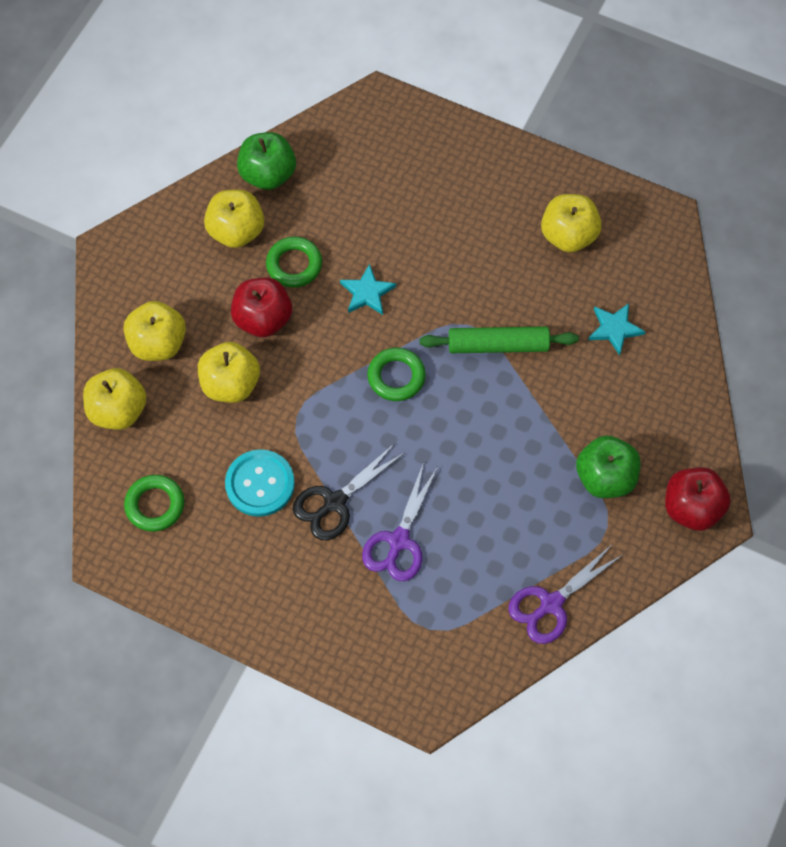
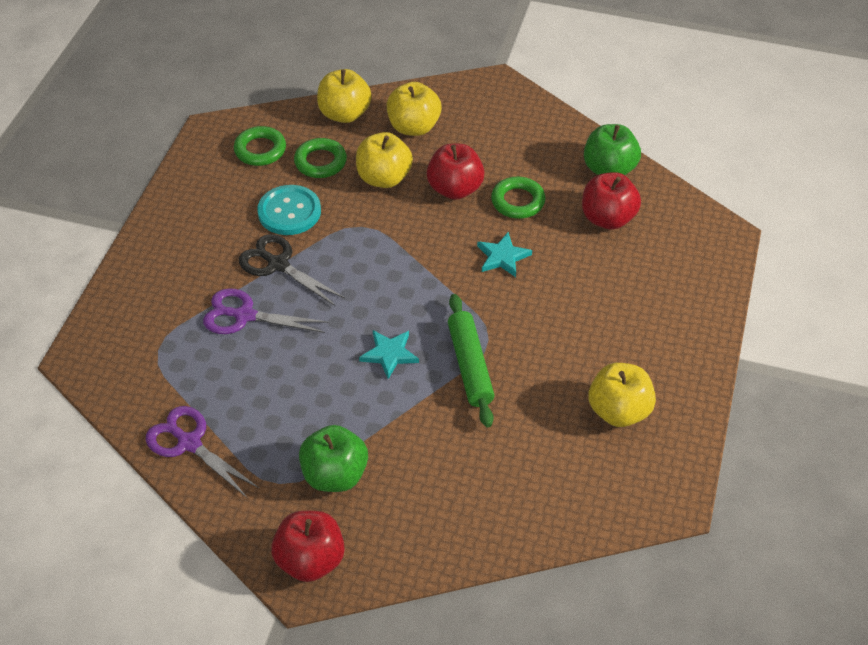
camera: 80 degrees right, 15 degrees down
yellow apple [204,189,264,248] -> none
green ring [367,348,426,401] -> green ring moved to [294,138,347,178]
turquoise star [588,303,646,355] -> turquoise star moved to [359,330,419,379]
none -> red apple [582,172,641,230]

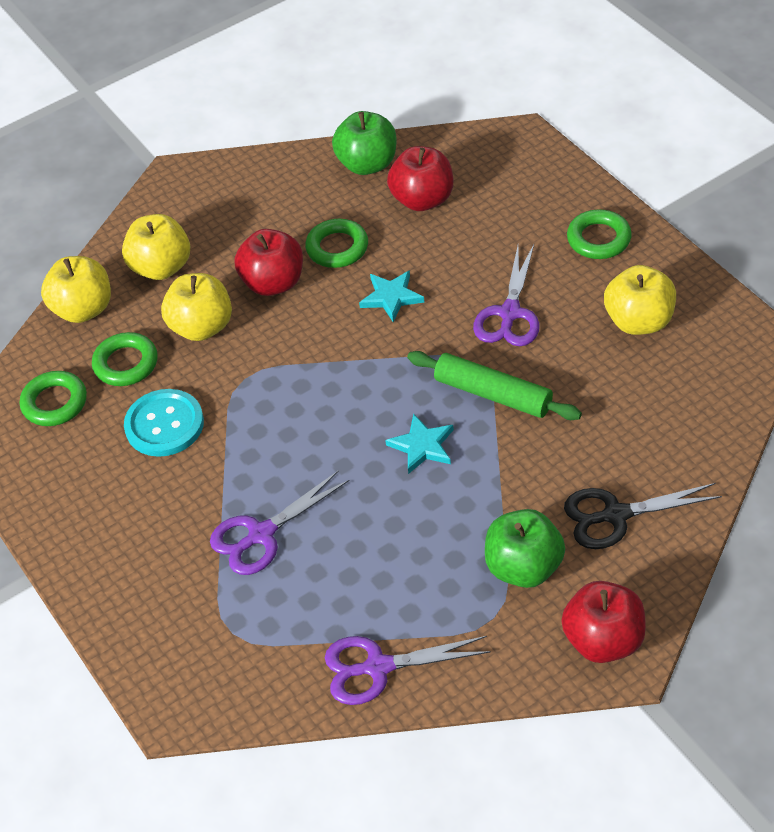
camera: 45 degrees left, 0 degrees up
black scissors [239,234,345,306] -> black scissors moved to [564,483,722,549]
none -> purple scissors [473,244,539,346]
none -> green ring [567,209,632,259]

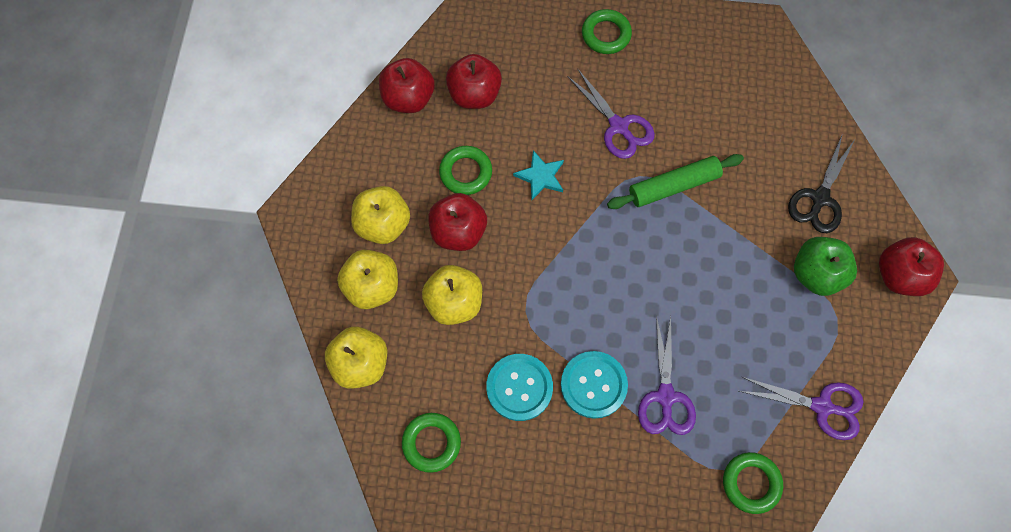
camera: 55 degrees left, 20 degrees up
green ring [92,332,158,386] -> green ring moved to [723,452,783,514]
purple scissors [325,636,491,705] -> purple scissors turned 105 degrees counterclockwise [739,377,863,440]
green apple [332,111,396,175] -> red apple [379,58,435,113]
turquoise star [385,413,454,474] -> none
yellow apple [604,265,676,335] -> yellow apple moved to [351,186,410,244]
none -> turquoise button [561,351,628,419]

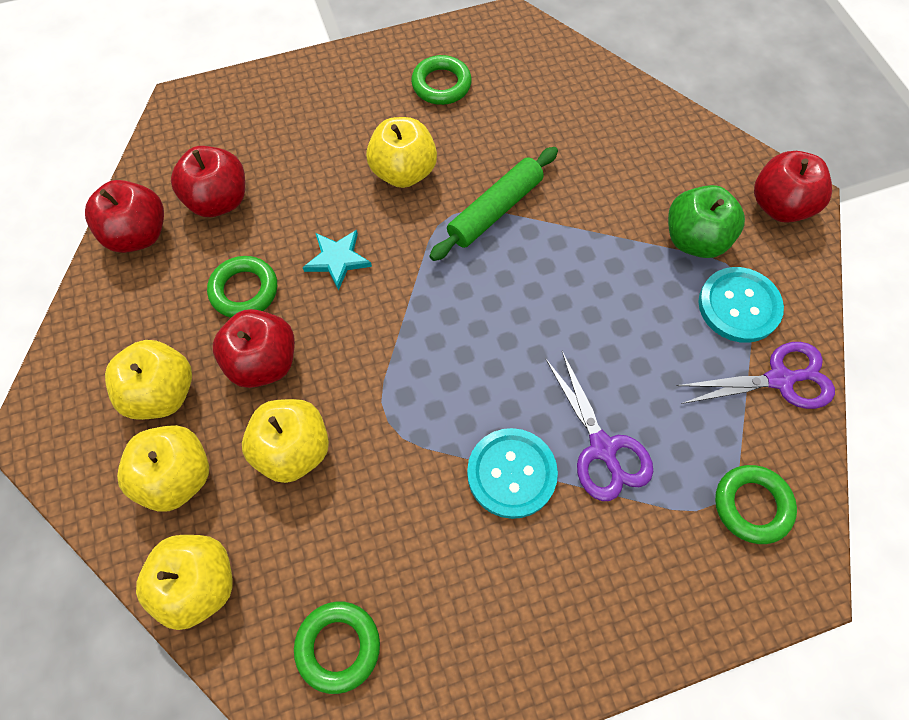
camera: 25 degrees left, 5 degrees down
turquoise button [486,354,553,421] -> turquoise button moved to [698,267,784,343]
purple scissors [567,69,655,159] -> yellow apple [366,117,437,188]
green ring [582,9,632,54] -> green ring moved to [411,55,472,105]
black scissors [788,133,855,233] -> none

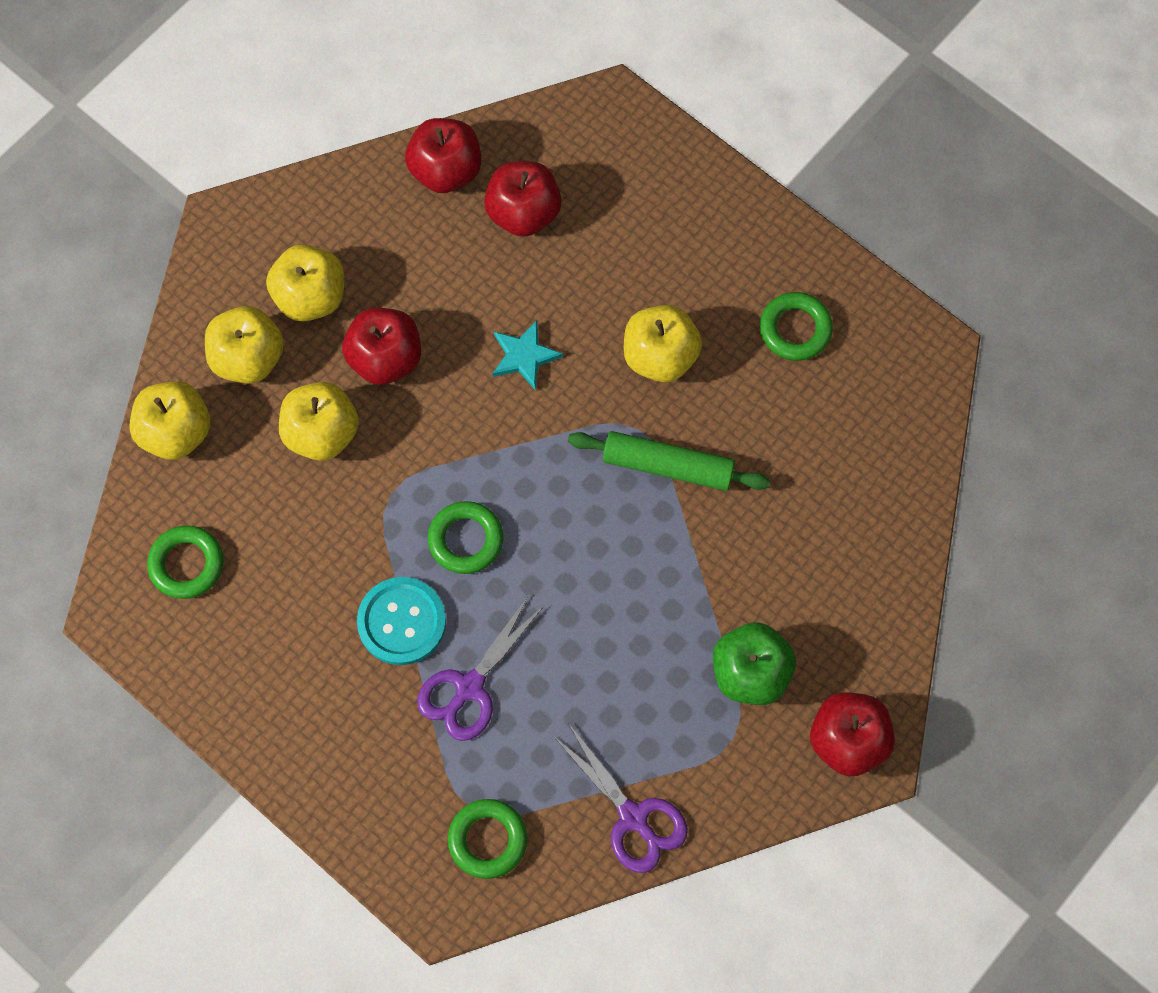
camera: 60 degrees right, 5 degrees up
green ring [207,256,277,318] -> green ring moved to [428,501,503,574]
turquoise button [698,267,784,343] -> none

